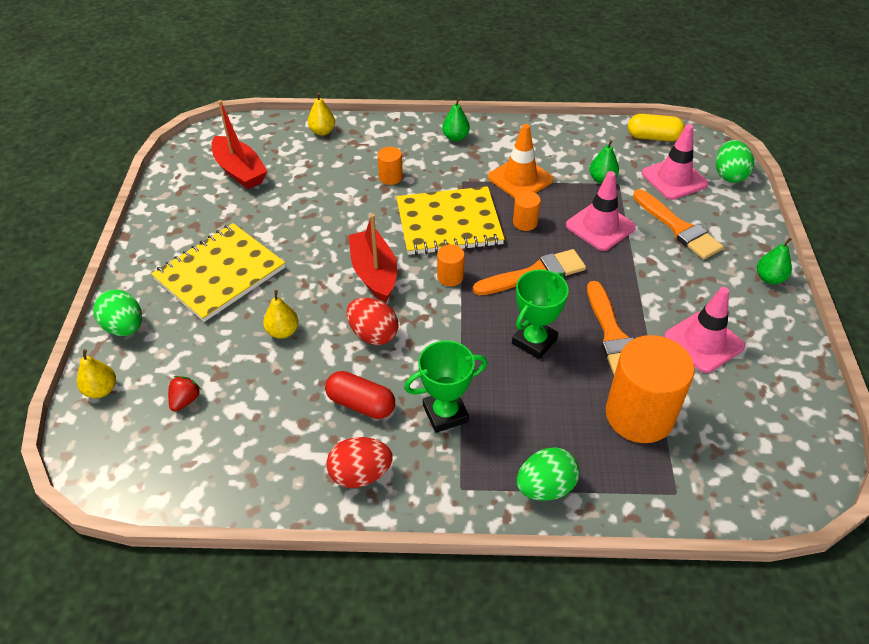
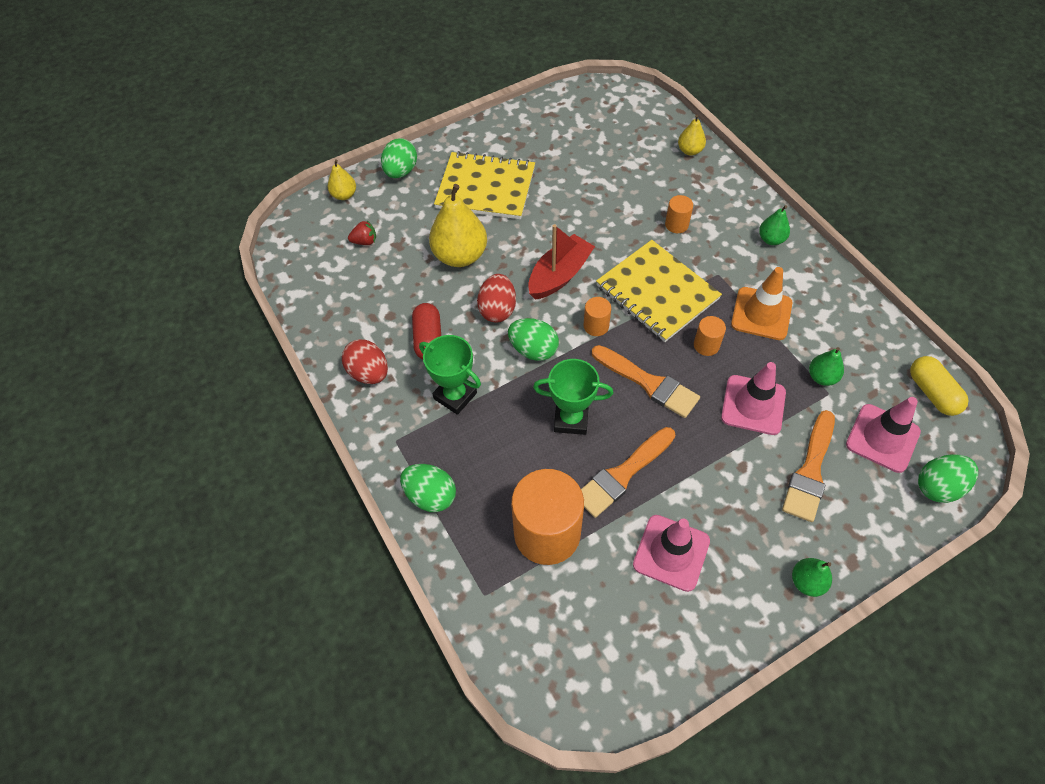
camera: 60 degrees right, 10 degrees up
red boat [211,100,268,189] -> none
yellow pear [263,290,299,339] -> yellow pear [429,184,487,267], size x1.92
none -> green egg [508,318,559,361]

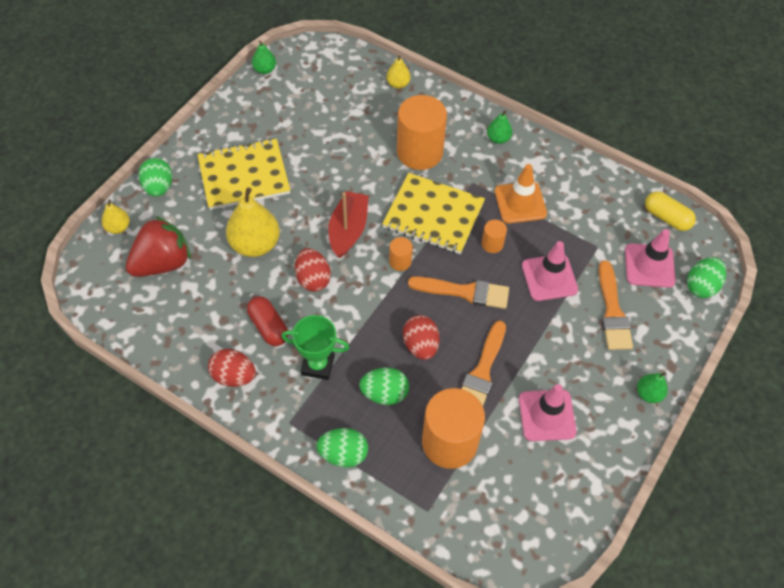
camera: 30 degrees left, 0 degrees up
red strawberry [348,220,376,245] -> red strawberry [126,216,191,277], size x2.38
green egg [508,318,559,361] -> green egg moved to [359,367,409,405]
green trophy [533,359,613,435] -> red egg [403,315,440,360]
orange cylinder [665,195,693,233] -> orange cylinder [397,95,447,170], size x2.24
green pear [809,347,844,386] -> green pear moved to [252,40,276,74]

